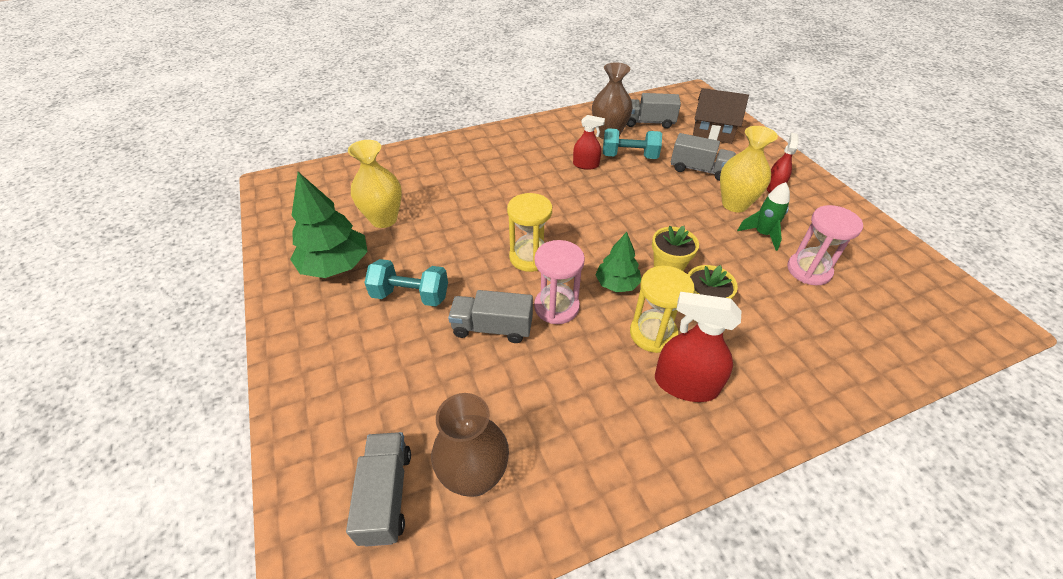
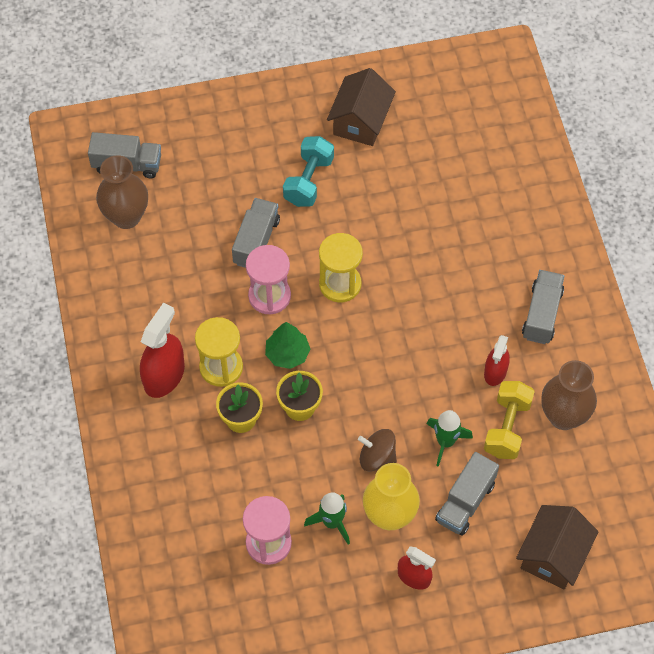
camera: 100 degrees right, 15 degrees up
green tree [290,172,368,278] -> brown house [327,68,396,146]
yellow vase [348,140,402,228] -> none
turquoise dumbbell [603,128,662,159] -> yellow dumbbell [484,381,535,459]
grey truck [626,93,681,129] -> grey truck moved to [522,270,564,344]
none -> brown spinning top [358,429,397,471]
none -> green rocket [427,410,473,467]

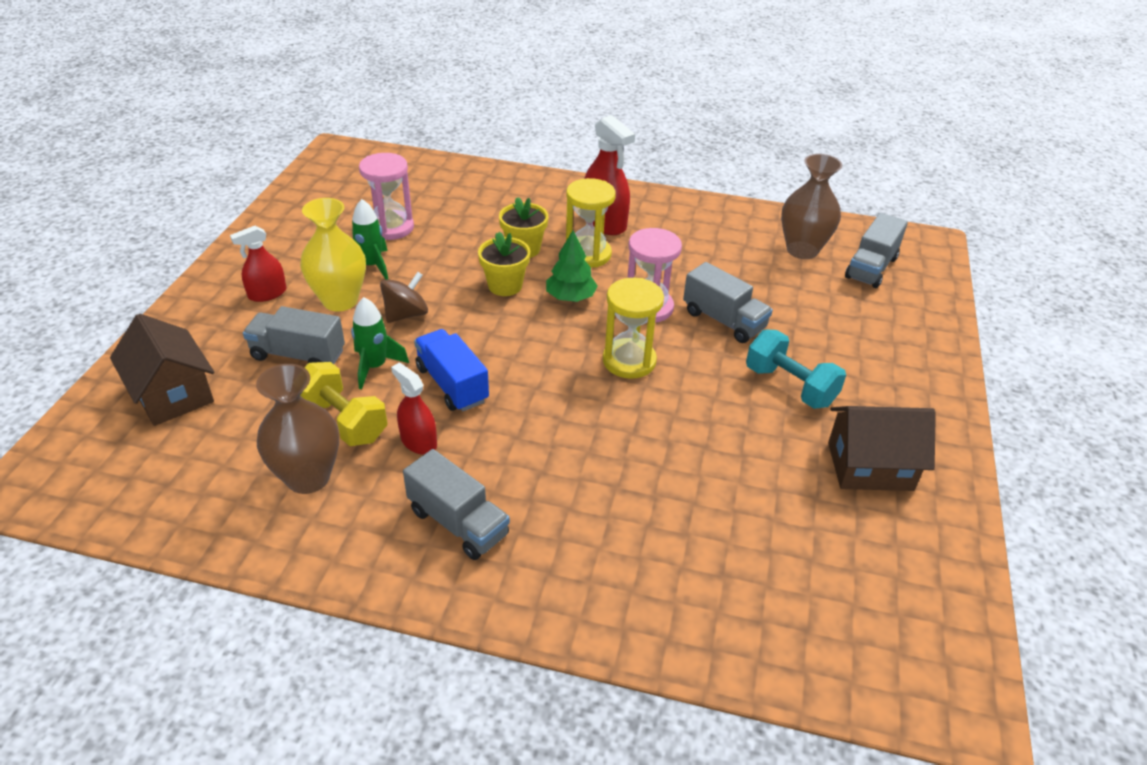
camera: 115 degrees right, 20 degrees down
brown house [327,68,396,146] -> brown house turned 45 degrees counterclockwise [828,406,936,491]
grey truck [435,452,499,536] -> grey truck turned 45 degrees counterclockwise [243,306,345,364]
none -> blue truck [414,329,489,411]

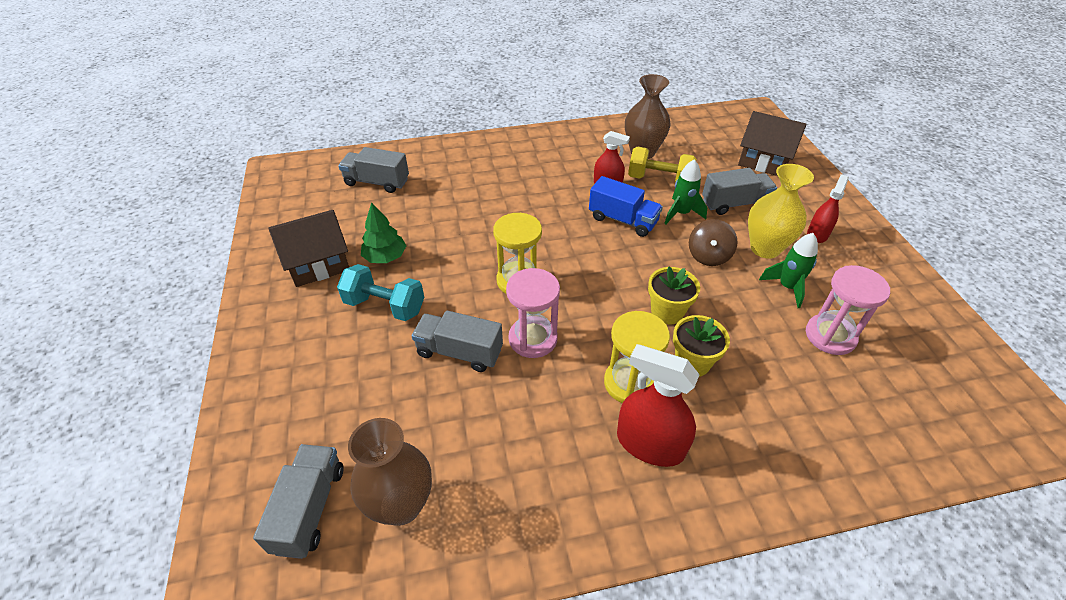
camera: 155 degrees right, 5 degrees up
grey truck [403,449,510,560] -> grey truck moved to [338,147,409,193]
green tree [546,231,598,302] -> green tree moved to [361,202,406,263]

